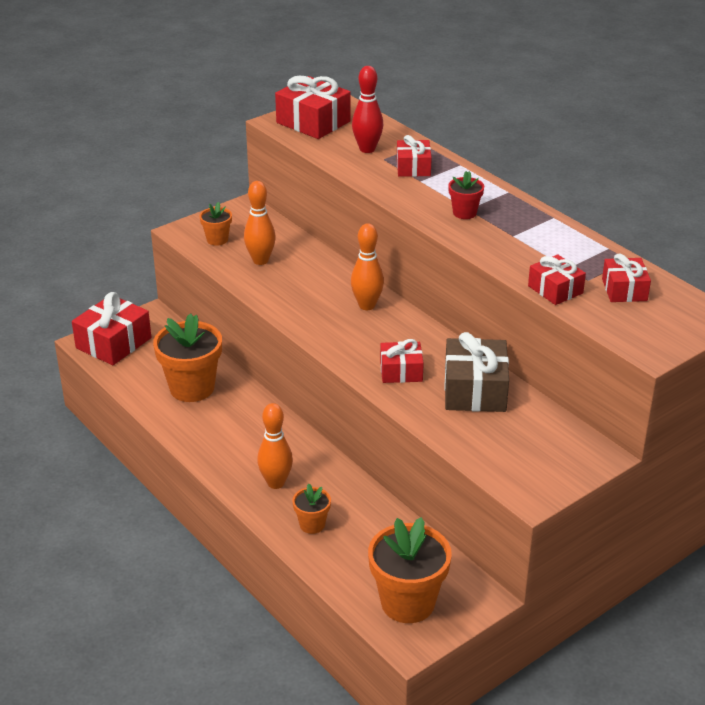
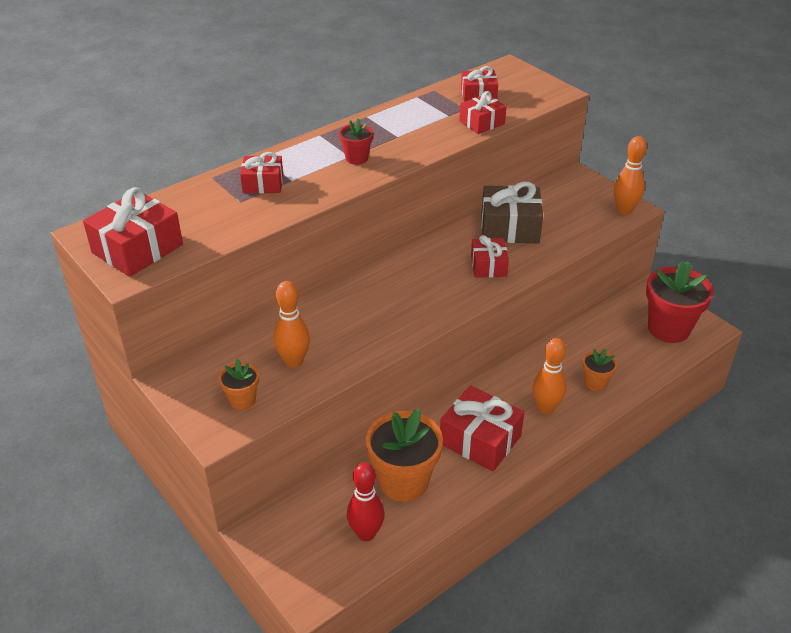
camera: 90 degrees left, 5 degrees up
red gift [72,292,151,365] -> red gift moved to [440,386,524,472]
orange bowling pin [351,223,384,310] -> orange bowling pin moved to [614,136,647,215]
red bowling pin [352,66,383,153] -> red bowling pin moved to [347,462,385,541]
orange flower pot [368,517,452,623] -> red flower pot [646,261,713,343]

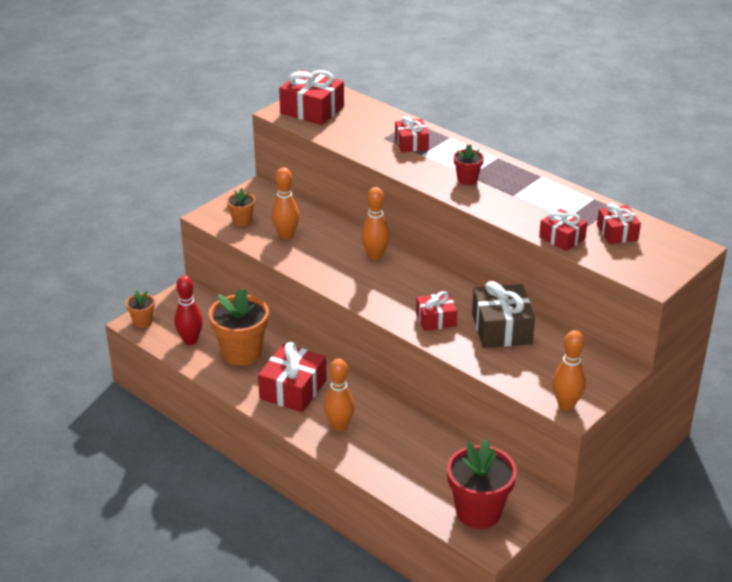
camera: 80 degrees right, 5 degrees down
orange flower pot [582,349,617,391] -> orange flower pot moved to [126,290,155,328]
none -> orange bowling pin [361,187,390,260]

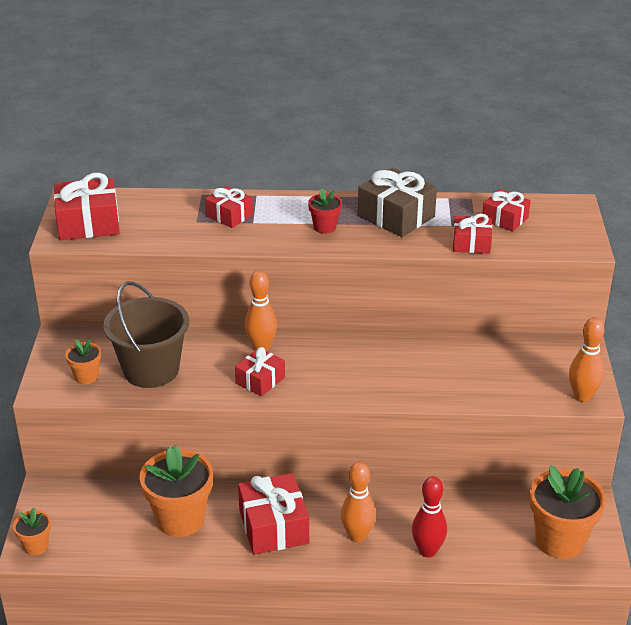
camera: 40 degrees left, 0 degrees up
red bowling pin [175,275,203,345] -> red bowling pin moved to [412,476,447,558]
orange bowling pin [272,167,299,240] -> brown bucket [103,282,189,388]
red gift [416,291,457,331] -> red gift moved to [235,347,285,397]
red flower pot [447,439,517,529] -> orange flower pot [530,465,606,559]
brown gift [472,281,535,348] -> brown gift moved to [358,167,437,237]

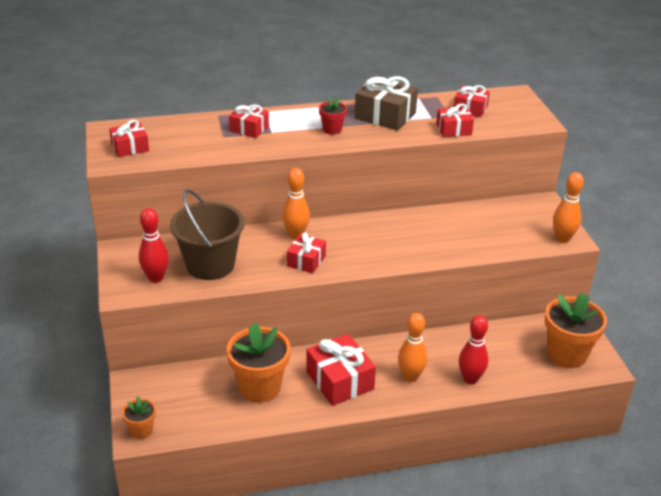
camera: 15 degrees left, 0 degrees up
red gift [54,173,120,240] -> red gift [109,120,149,157], size x0.61
orange flower pot [65,339,101,384] -> red bowling pin [139,208,169,283]

